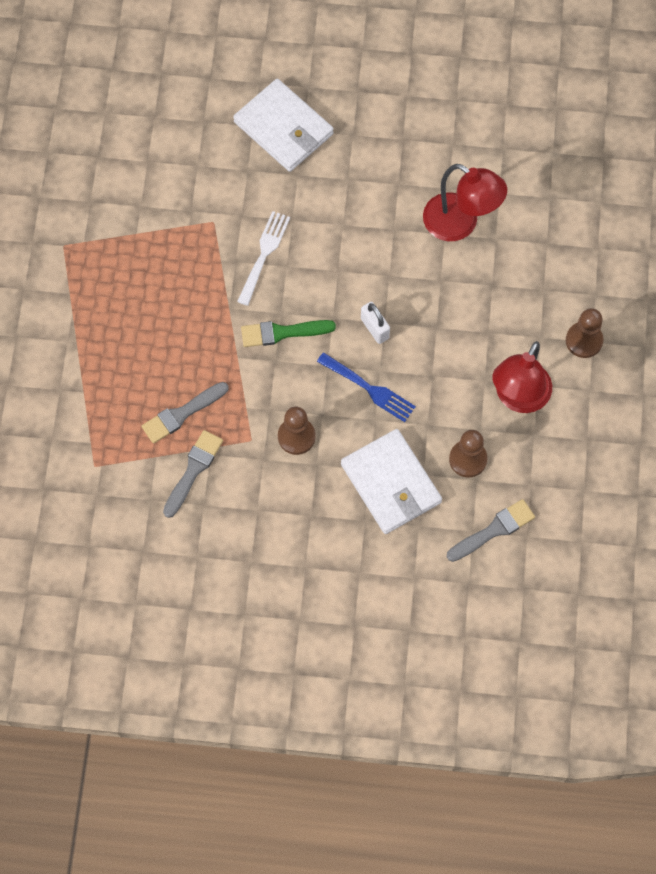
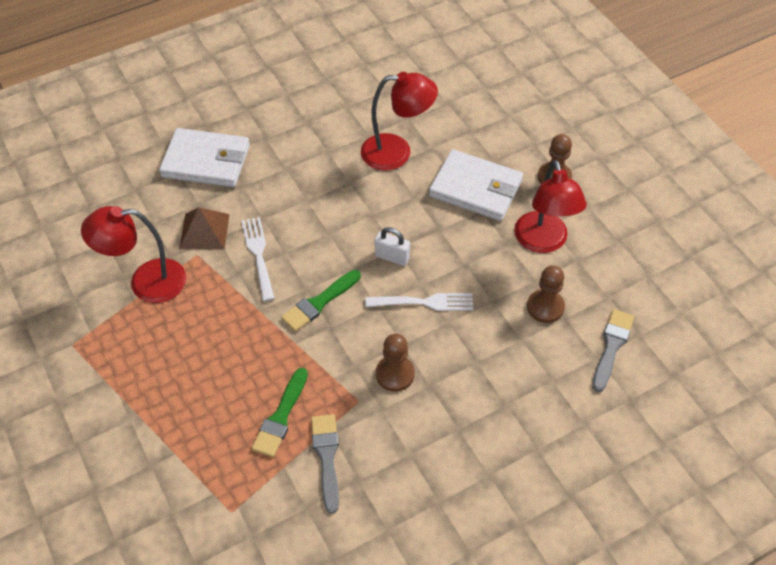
camera: 35 degrees left, 15 degrees down
grey brush [141,382,229,444] -> green brush [252,368,308,457]
blue fork [317,352,416,422] -> white fork [365,293,473,311]
white wallet [341,429,442,534] -> white wallet moved to [429,149,523,221]
none -> red lamp [81,206,187,303]
none -> brown pyramid [179,207,229,250]

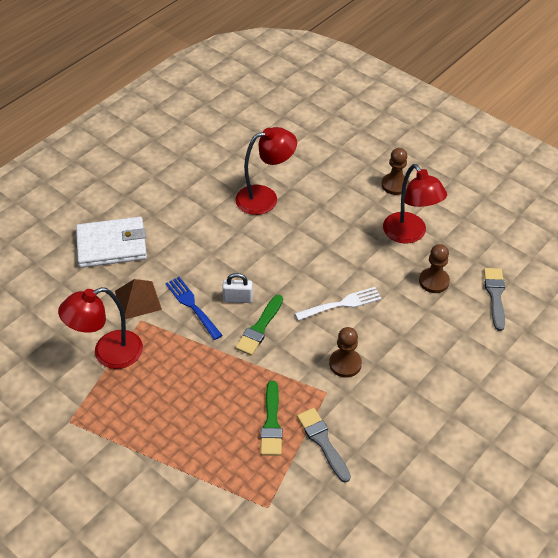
camera: 20 degrees left, 5 degrees down
white fork [242,217,275,301] -> blue fork [165,277,222,340]
white padlock [375,227,410,266] -> white padlock moved to [222,273,253,303]
white wallet [429,149,523,221] -> none

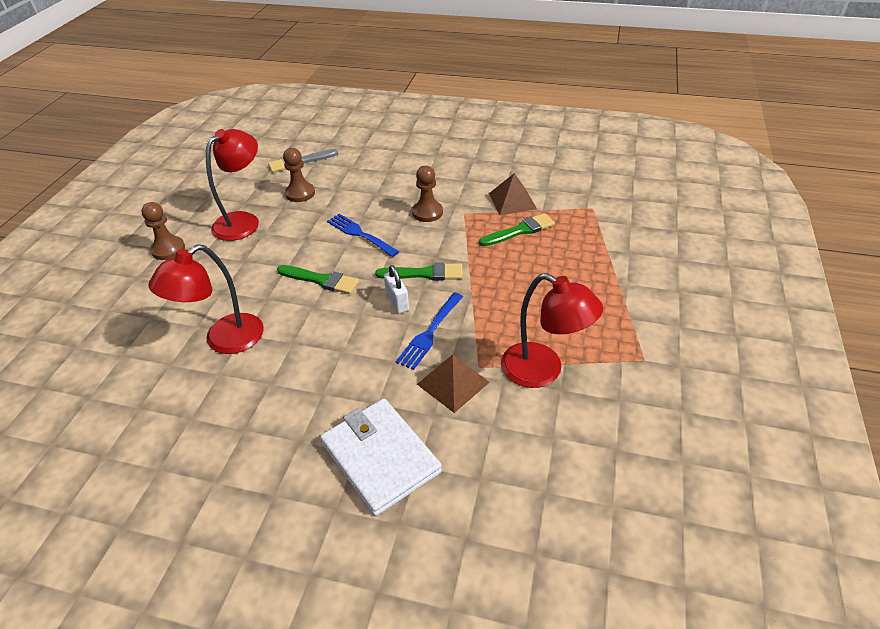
camera: 115 degrees left, 5 degrees down
red lamp [235,127,297,215] -> red lamp turned 90 degrees counterclockwise [148,245,264,354]
white fork [295,287,382,321] -> blue fork [327,214,399,257]
grey brush [297,408,351,483] -> brown pyramid [489,173,537,215]
none -> green brush [277,265,359,294]

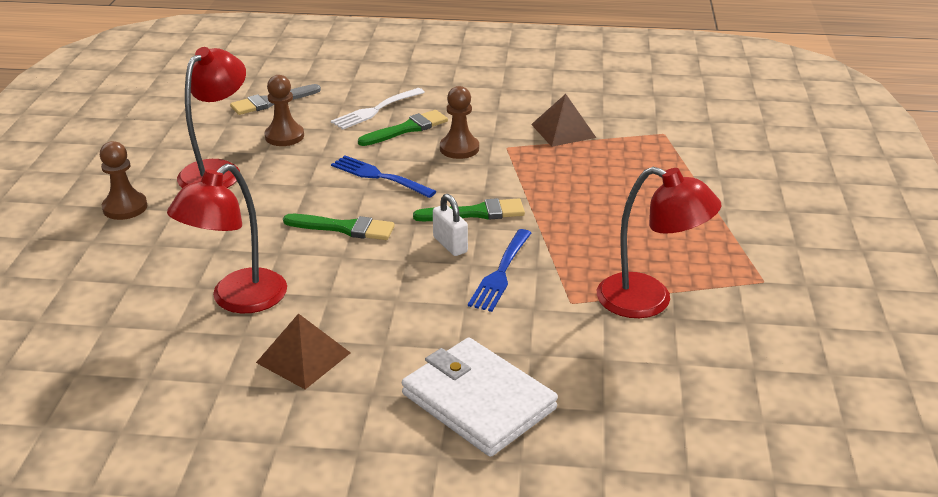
camera: 10 degrees left, 10 degrees down
brown pyramid [417,354,490,413] -> brown pyramid moved to [256,313,351,389]
green brush [479,213,555,246] -> green brush moved to [358,110,448,146]
none -> white fork [331,88,425,129]

